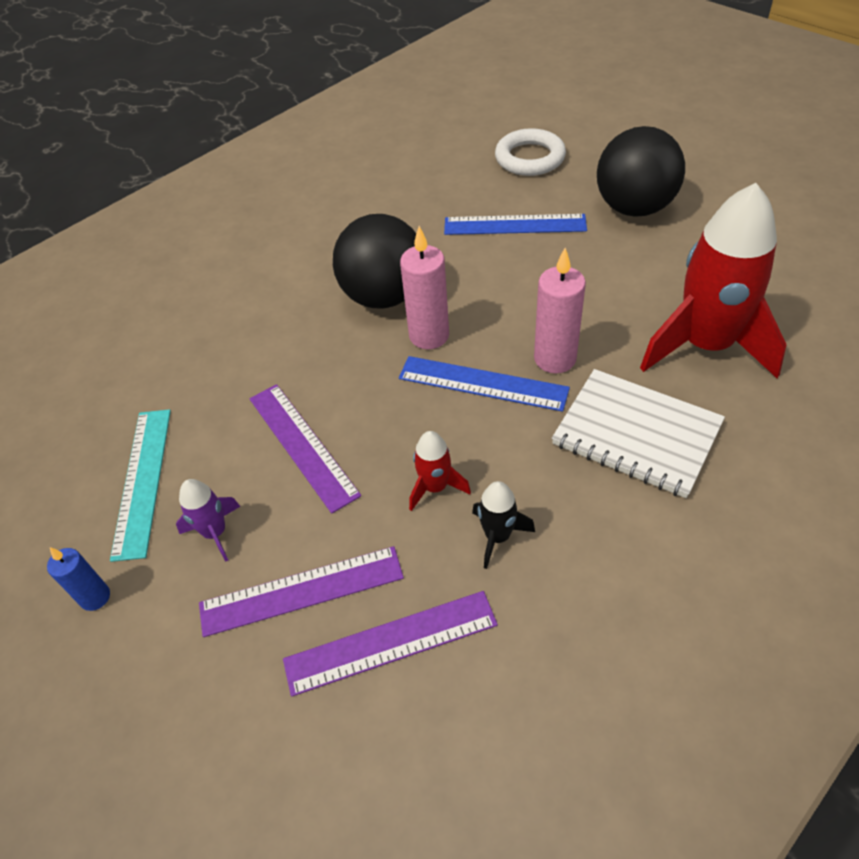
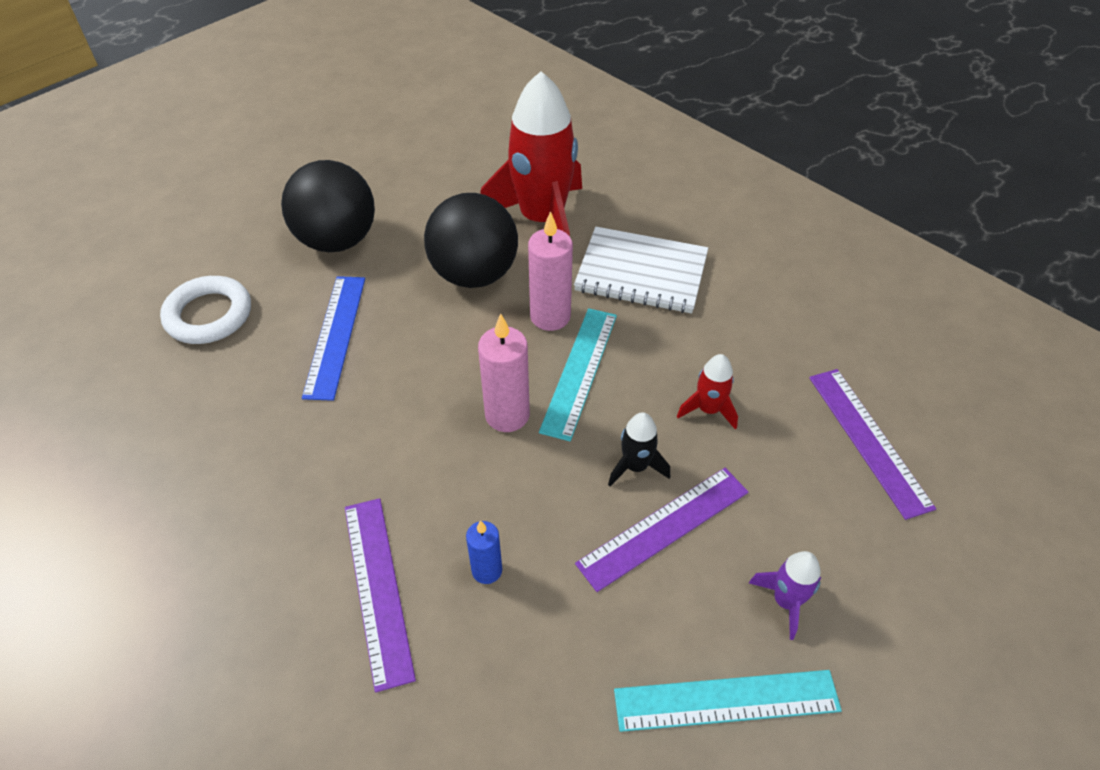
camera: 95 degrees left, 0 degrees up
blue candle [47,547,110,611] -> blue candle moved to [466,520,502,584]
purple ruler [199,546,404,637] -> purple ruler moved to [345,498,416,693]
black ball [333,214,416,308] -> black ball moved to [424,193,518,288]
blue ruler [399,356,570,412] -> turquoise ruler [539,308,617,441]
black rocket [472,481,535,569] -> black rocket moved to [608,412,670,486]
white notebook [552,369,725,498] -> white notebook turned 75 degrees clockwise [574,227,708,313]

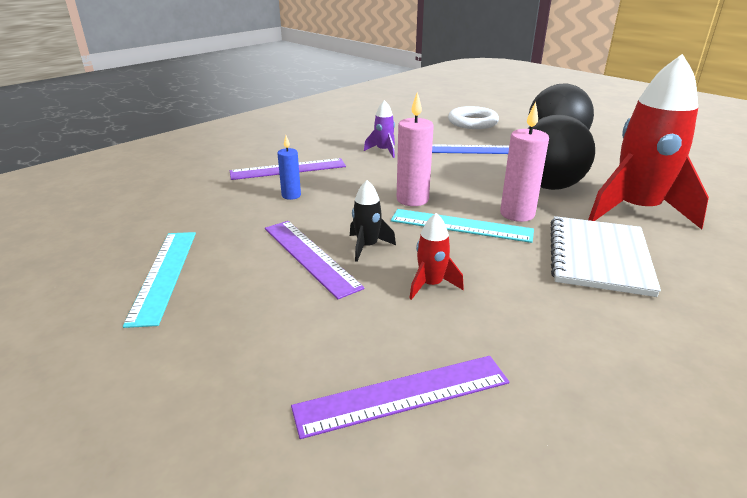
camera: 90 degrees right, 20 degrees down
purple rocket [749,551,821,640] -> purple rocket moved to [364,100,395,158]

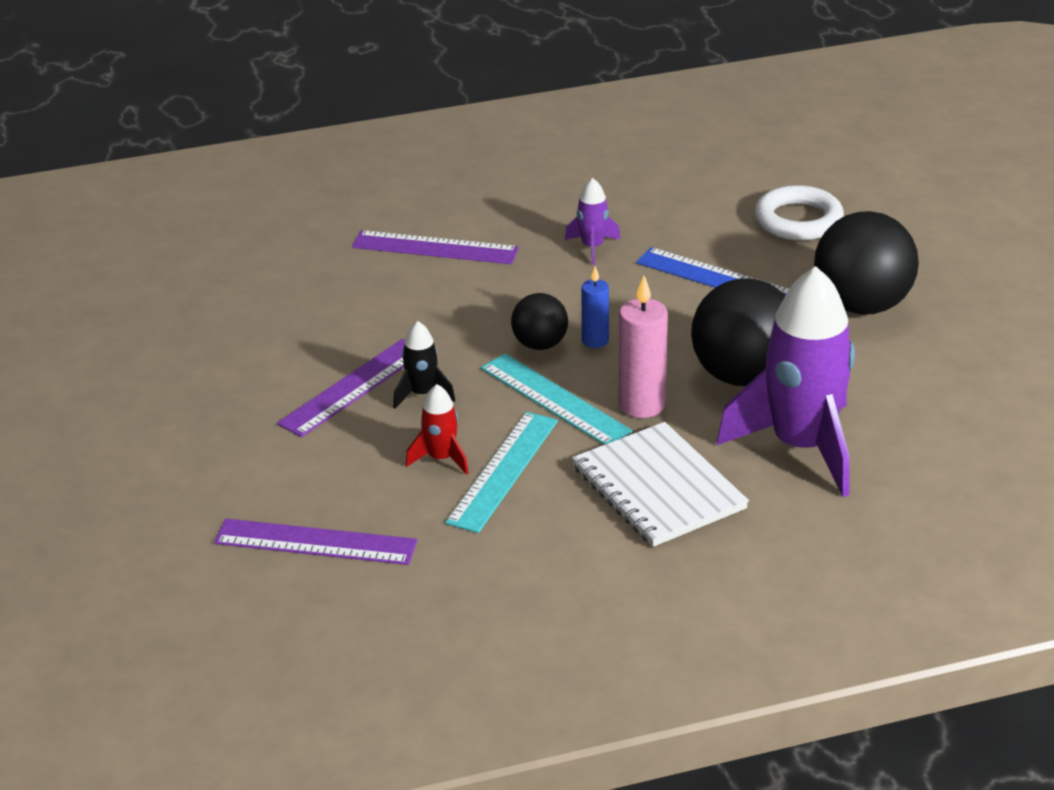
camera: 30 degrees right, 5 degrees up
turquoise ruler [123,232,196,328] -> turquoise ruler moved to [445,412,558,533]
purple ruler [265,221,365,299] -> purple ruler turned 45 degrees clockwise [277,339,405,437]
blue candle [277,135,301,200] -> blue candle moved to [581,266,609,348]
pink candle [397,92,434,206] -> black ball [511,293,568,350]
white notebook [550,216,661,297] -> white notebook turned 75 degrees counterclockwise [572,422,749,547]
red rocket [588,54,709,229] -> purple rocket [717,266,855,497]

